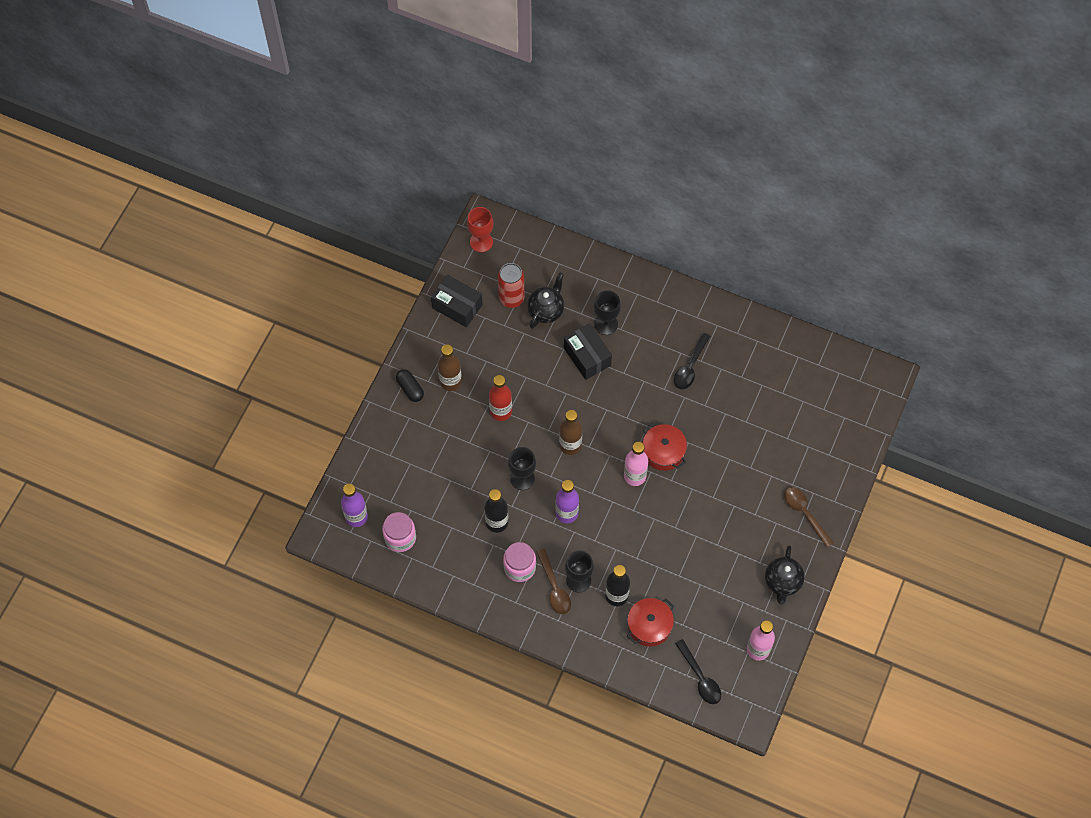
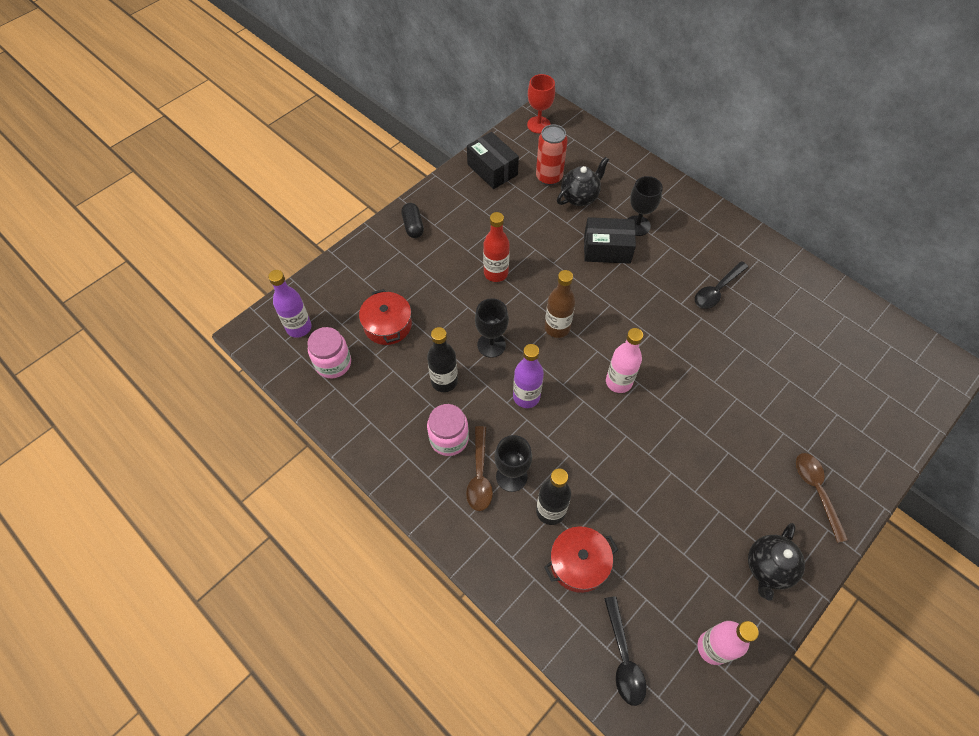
camera: 20 degrees right, 5 degrees down
brown bottle [438,344,462,391] -> none
black box [564,323,612,380] -> black box turned 75 degrees counterclockwise [584,217,636,264]
red pot [642,423,687,471] -> red pot moved to [359,289,412,345]

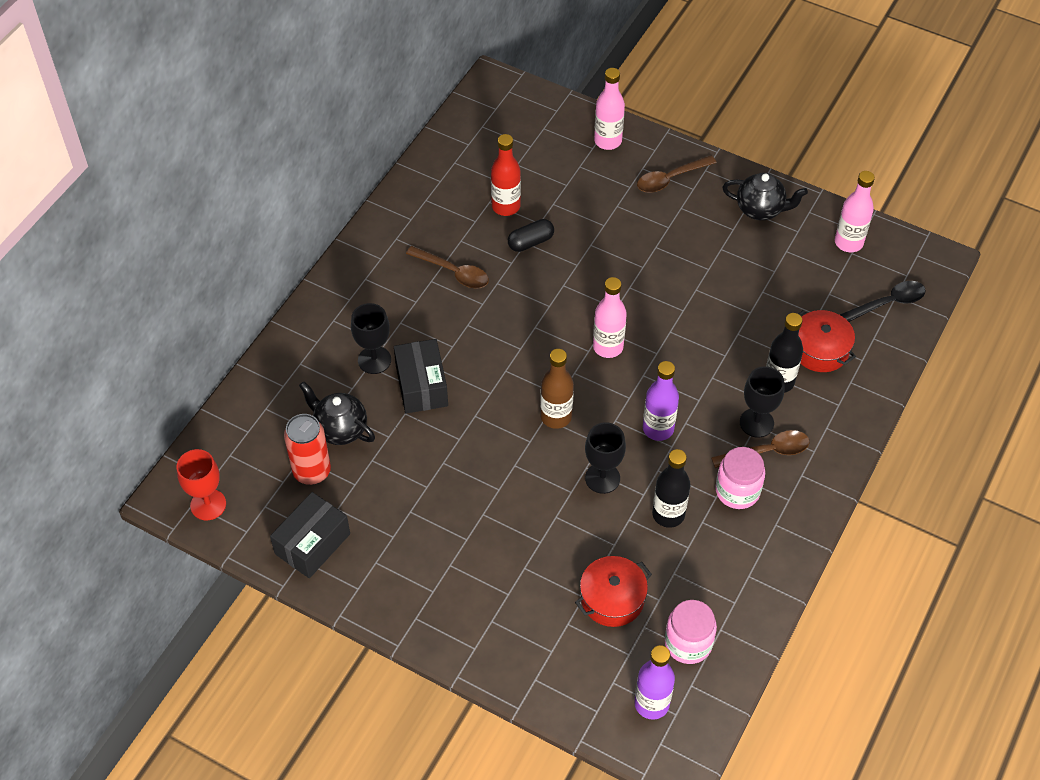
camera: 105 degrees left, 5 degrees down
black capsule [401,203,424,238] -> black capsule moved to [508,219,554,252]
red bottle [483,212,510,282] -> red bottle moved to [491,134,521,216]
black spoon [695,261,748,309] -> brown spoon [406,246,489,289]
none -> pink bottle [594,68,625,150]

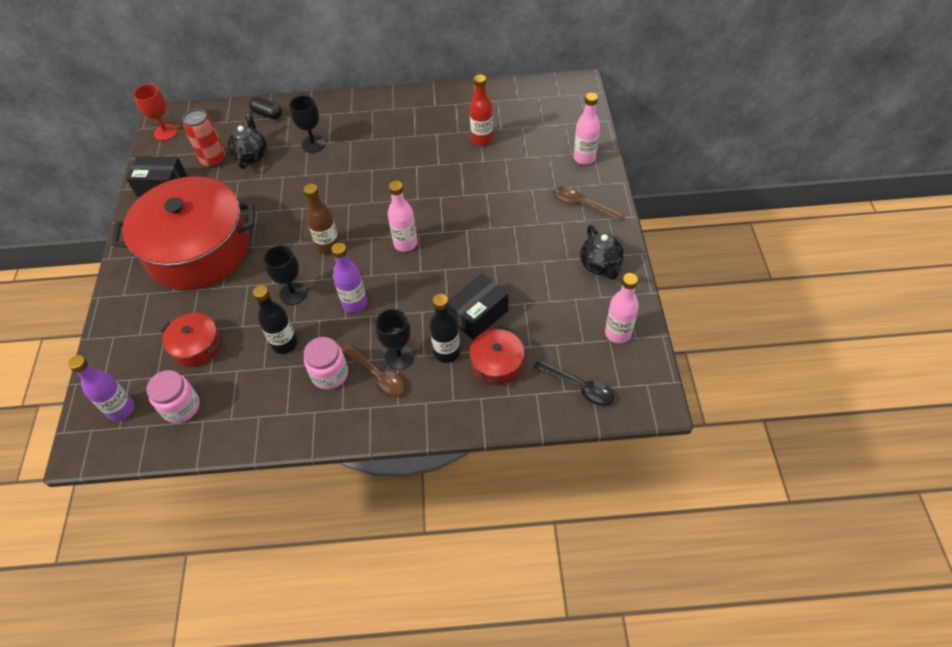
camera: 60 degrees right, 0 degrees up
black box [394,339,448,414] -> black box moved to [448,274,508,340]
brown spoon [406,246,489,289] -> none
black capsule [508,219,554,252] -> black capsule moved to [249,97,282,119]
none -> red pot [112,176,255,290]

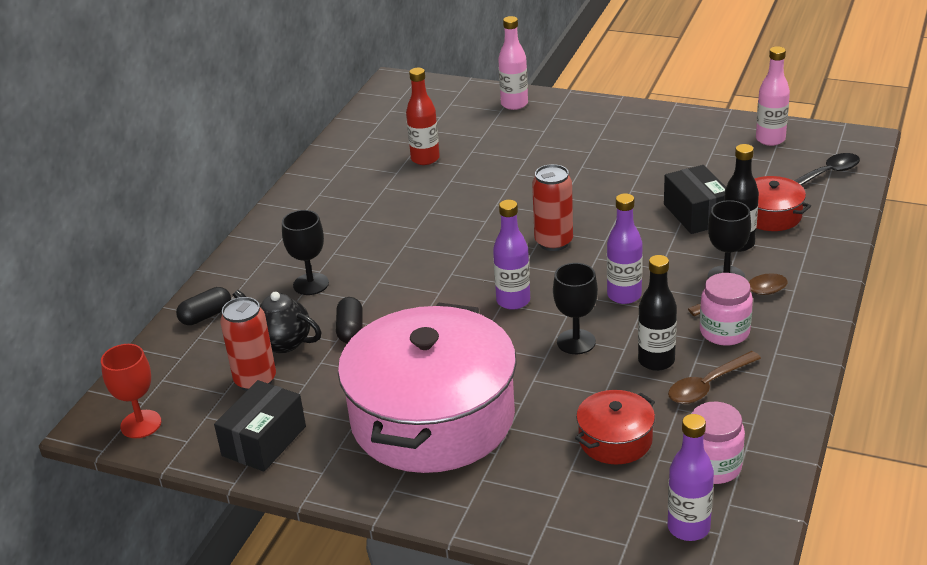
camera: 65 degrees left, 20 degrees down
red pot [112,176,255,290] -> pink pot [338,302,517,473]
brown bottle [304,184,340,254] -> purple bottle [493,200,530,310]
pink bottle [388,181,418,252] -> red can [532,164,573,251]
brown spoon [553,187,623,220] -> brown spoon moved to [668,351,761,404]
black teapot [580,225,624,280] -> none
none -> black capsule [336,297,363,343]

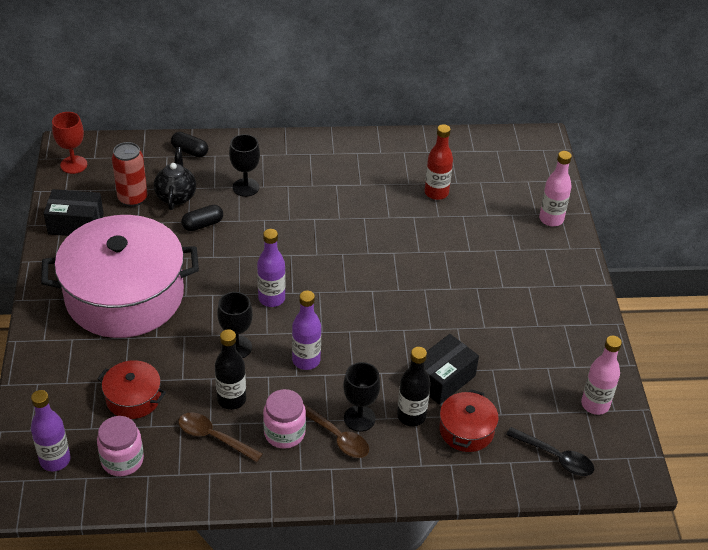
camera: 60 degrees right, 10 degrees up
red can [532,164,573,251] -> none

